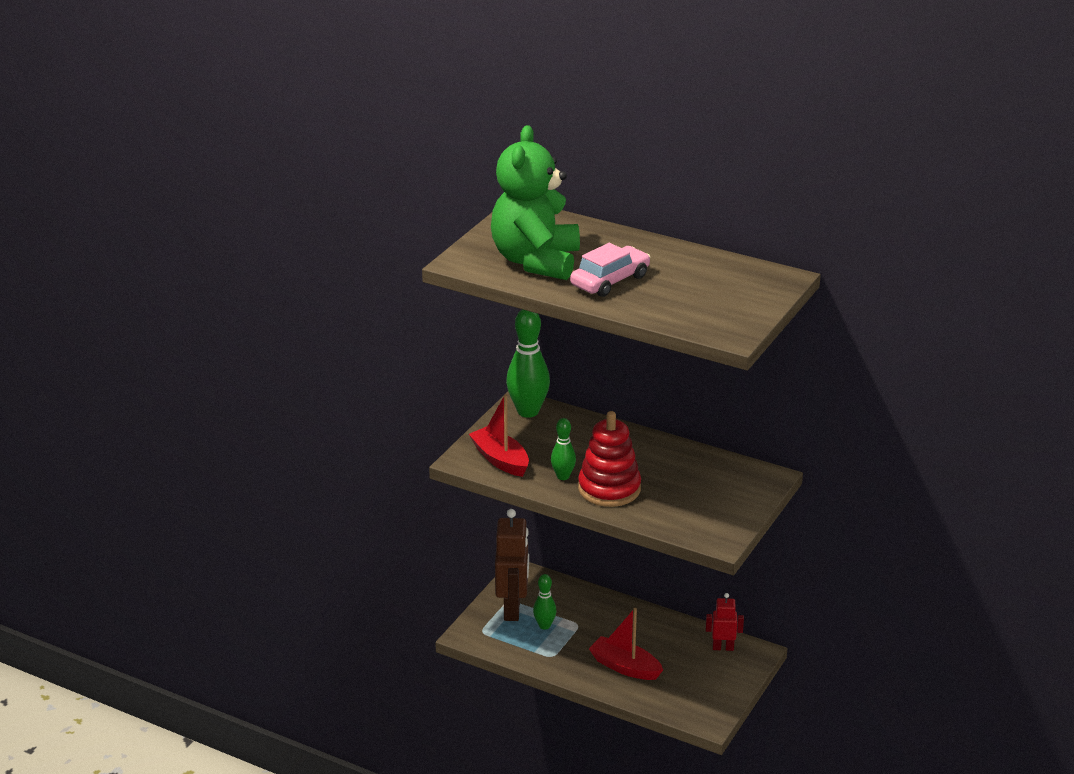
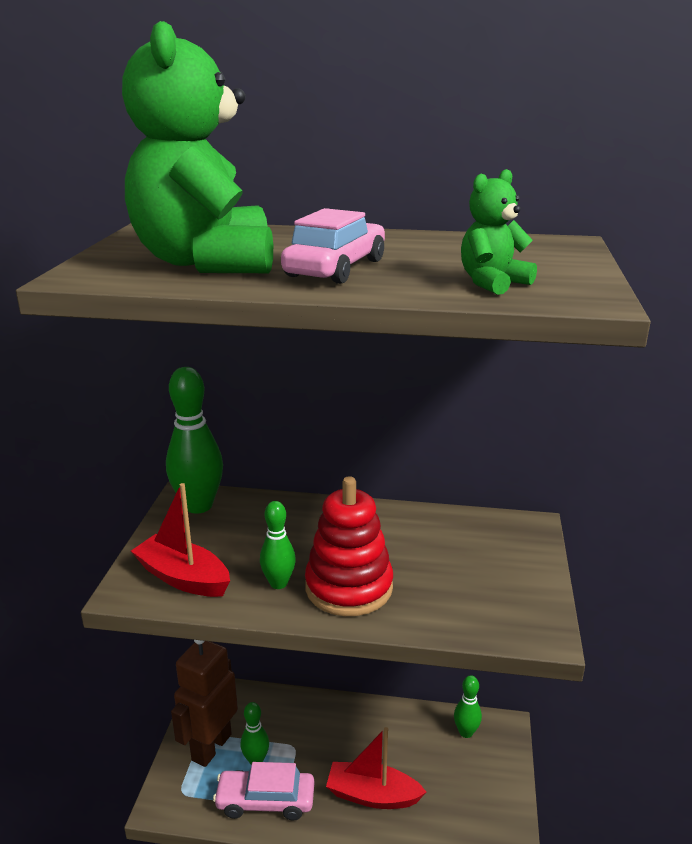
camera: 20 degrees left, 5 degrees down
brown robot [495,509,529,621] -> brown robot turned 135 degrees counterclockwise [171,640,238,767]
red robot [706,593,744,651] -> green bowling pin [454,675,482,738]
none -> pink car [213,762,314,821]
none -> green teddy bear [461,169,537,295]

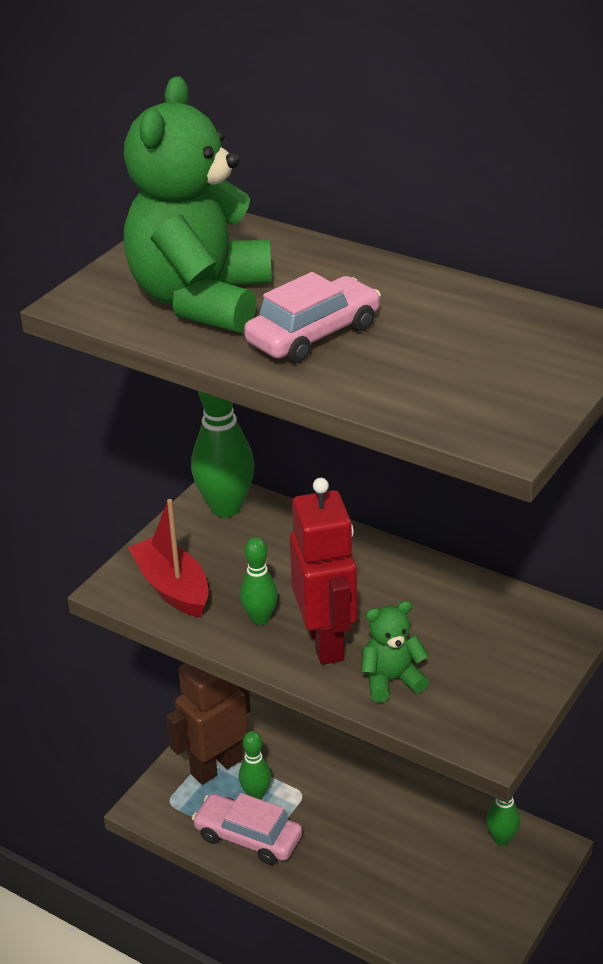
camera: 25 degrees right, 10 degrees up
red stacking toy [305,476,393,616] -> red robot [290,478,357,665]
red boat [326,727,426,809] -> none
green teddy bear [461,169,537,295] -> green teddy bear moved to [361,601,429,703]

